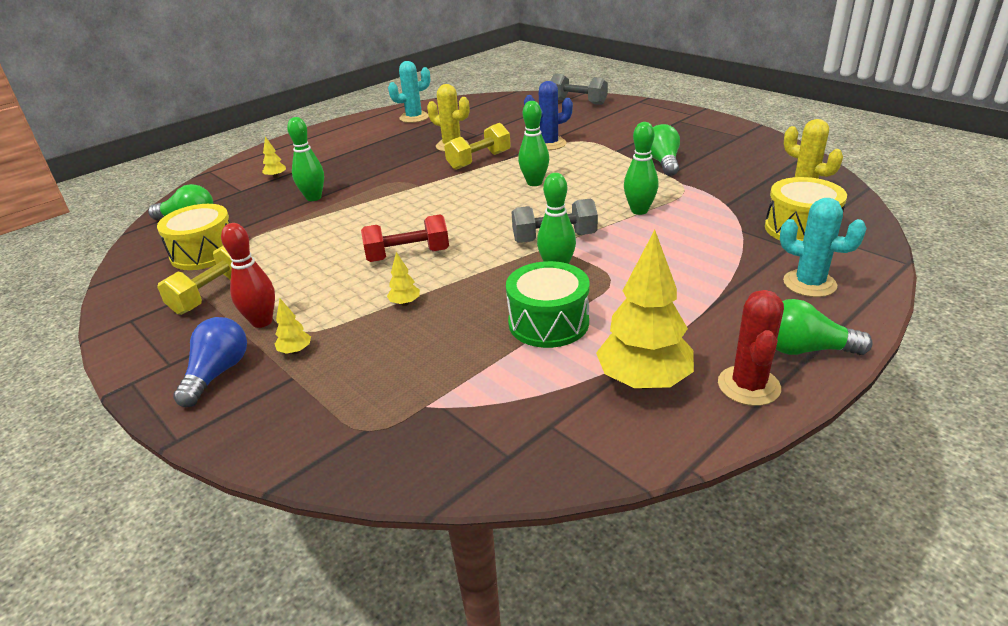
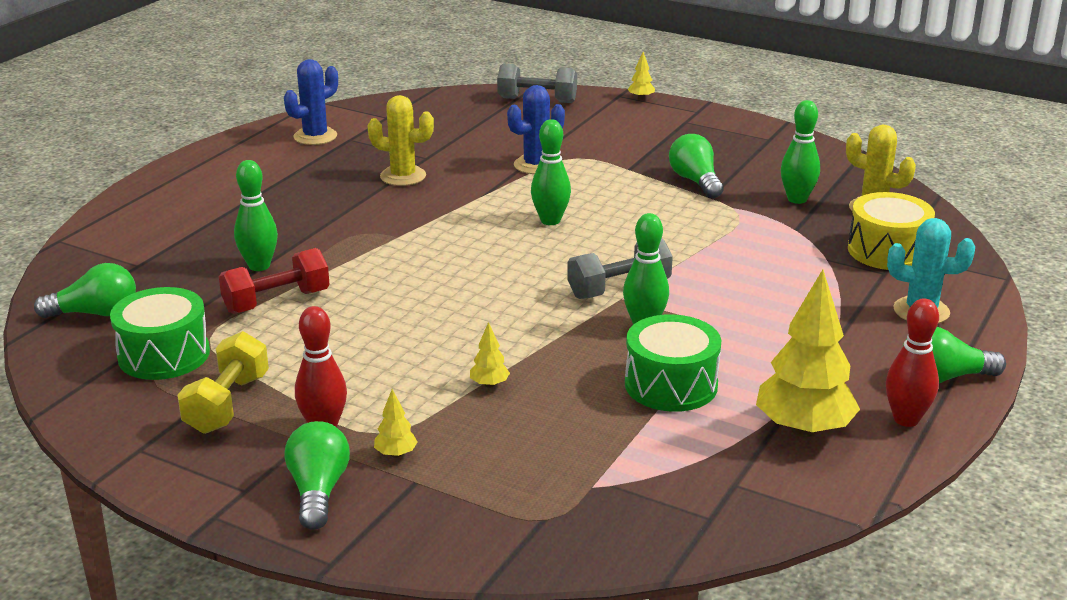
camera: 20 degrees left, 5 degrees down
yellow drum [157,204,230,270] -> green drum [110,287,210,380]
blue light bulb [173,317,247,407] -> green light bulb [284,421,350,530]
yellow tree [262,137,286,178] -> yellow tree moved to [628,52,655,100]
red dumbbell [361,214,449,262] -> red dumbbell moved to [219,248,330,314]
turquoise cactus [388,61,430,123] -> blue cactus [284,59,338,145]
yellow dumbbell [444,123,511,170] -> none
green bowling pin [624,122,658,215] -> green bowling pin moved to [781,100,820,204]
red cactus [718,290,784,406] -> red bowling pin [886,298,939,427]

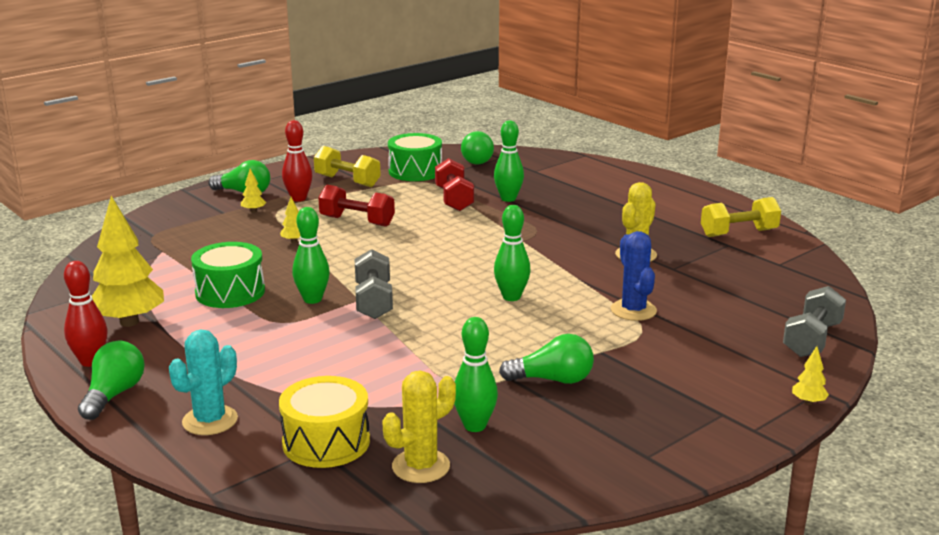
camera: 110 degrees right, 5 degrees down
blue cactus [284,59,338,145] -> yellow dumbbell [701,197,781,237]
none -> red dumbbell [318,185,395,227]

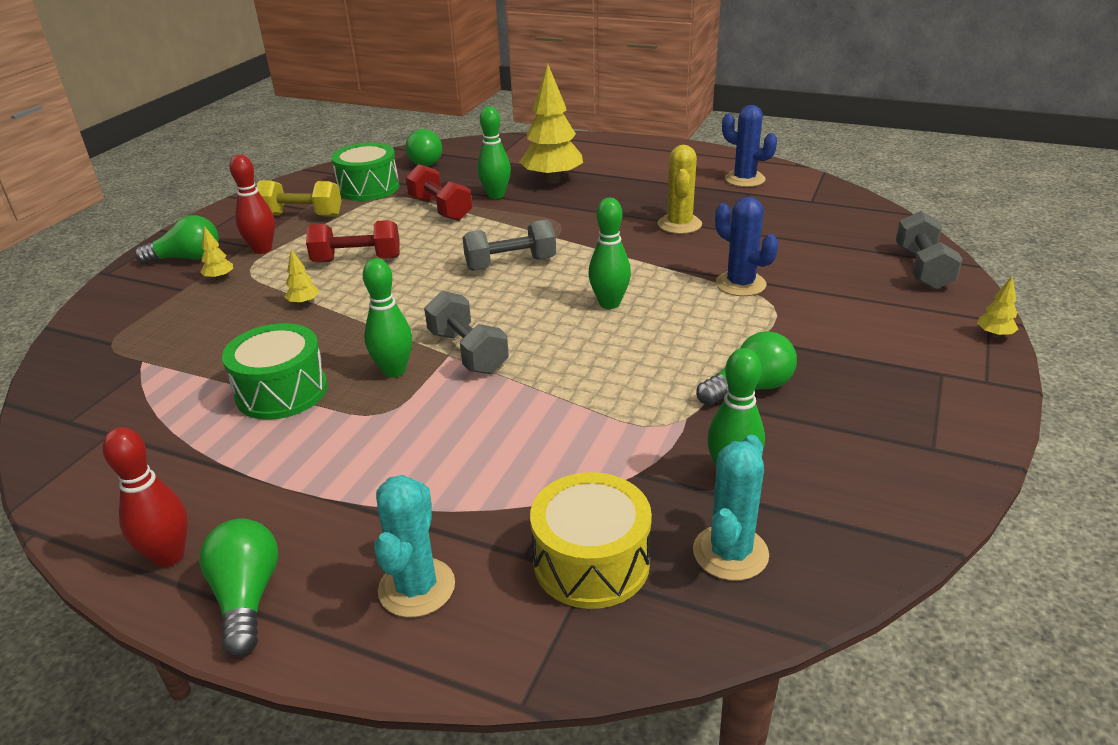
camera: 25 degrees left, 10 degrees up
yellow tree [92,196,164,327] -> yellow tree moved to [520,64,583,183]
yellow cactus [383,371,456,483] -> turquoise cactus [693,435,769,581]
yellow dumbbell [701,197,781,237] -> blue cactus [722,105,777,187]
none -> grey dumbbell [462,220,556,271]

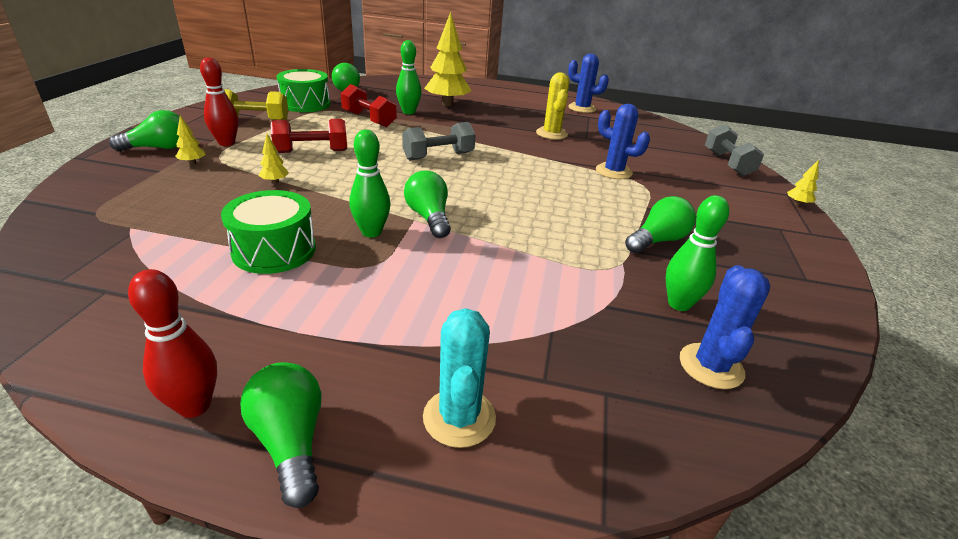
camera: 15 degrees left, 0 degrees up
grey dumbbell [424,291,509,374] -> green light bulb [404,170,451,238]
yellow drum [530,472,652,609] -> none
green bowling pin [588,198,631,309] -> none
turquoise cactus [693,435,769,581] -> blue cactus [680,265,770,389]

